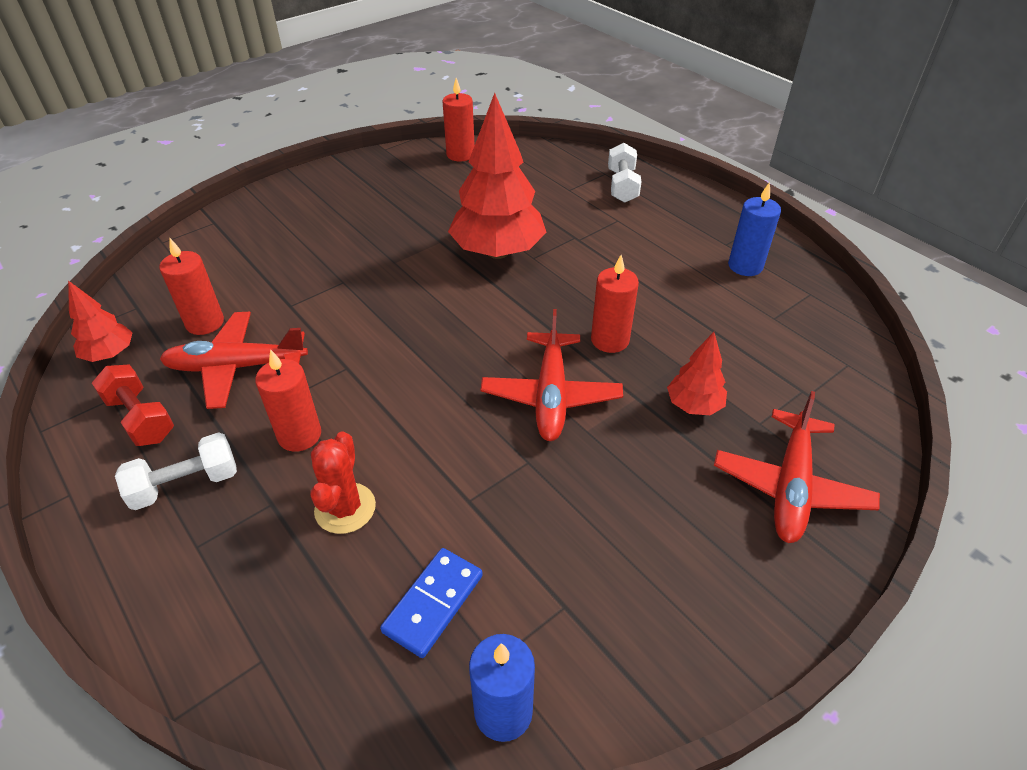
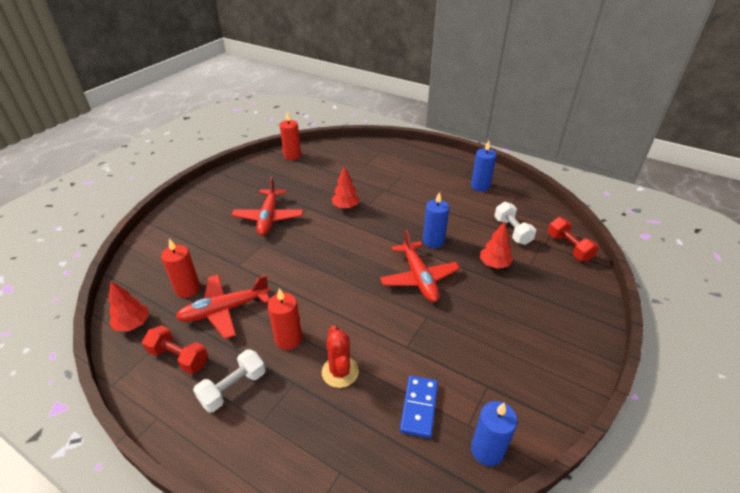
camera: 20 degrees left, 5 degrees down
red tree [448,93,547,259] -> red tree [332,166,360,209], size x0.50
red candle [591,255,639,353] -> blue candle [423,191,449,248]
white dumbbell [608,143,642,203] -> white dumbbell moved to [494,202,536,245]
red plane [714,391,880,543] -> red plane moved to [232,176,303,236]
none -> red dumbbell [548,217,599,262]

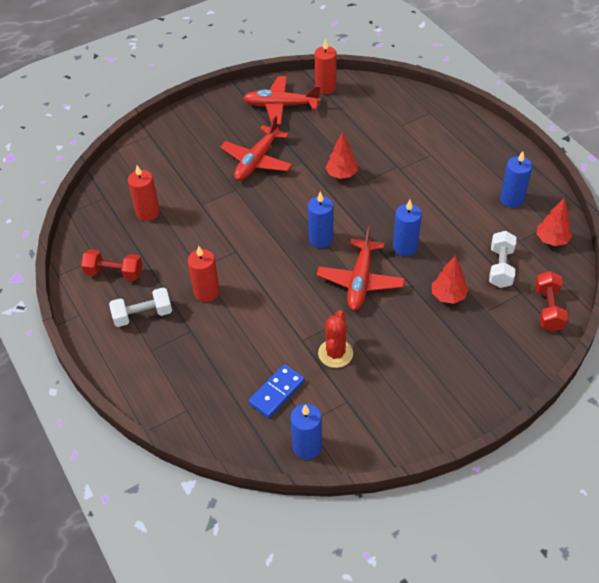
camera: 30 degrees right, 10 degrees up
red tree [109,280,149,331] -> red tree moved to [536,199,572,246]
red dumbbell [142,325,208,374] -> red dumbbell turned 45 degrees counterclockwise [81,249,143,281]
red plane [176,275,270,339] -> red plane moved to [243,76,321,125]
red cactus [322,325,359,388] -> red cactus moved to [318,310,353,368]
none -> blue candle [308,192,333,248]

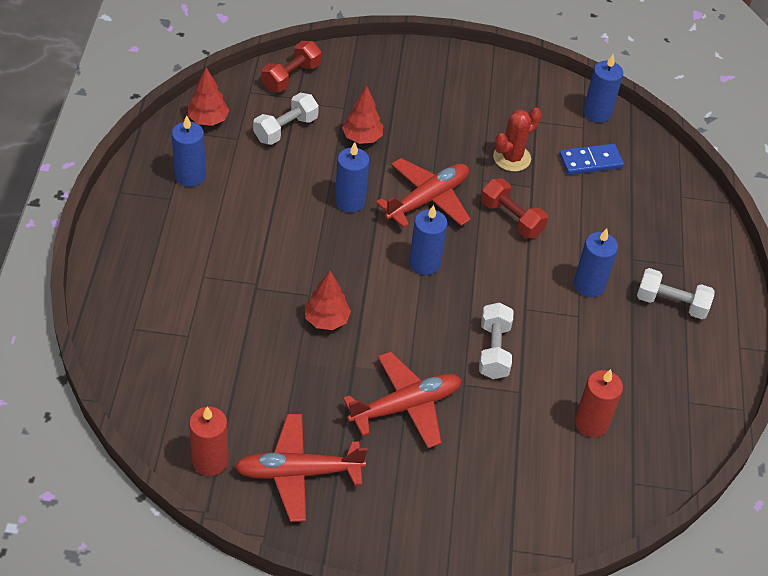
camera: 150 degrees left, 0 degrees up
red dumbbell [81,249,143,281] -> red dumbbell moved to [481,178,548,238]
red candle [188,246,220,302] -> blue candle [574,228,618,297]
red plane [243,76,321,125] -> red plane turned 135 degrees clockwise [234,414,367,522]
none -> white dumbbell [479,302,514,379]

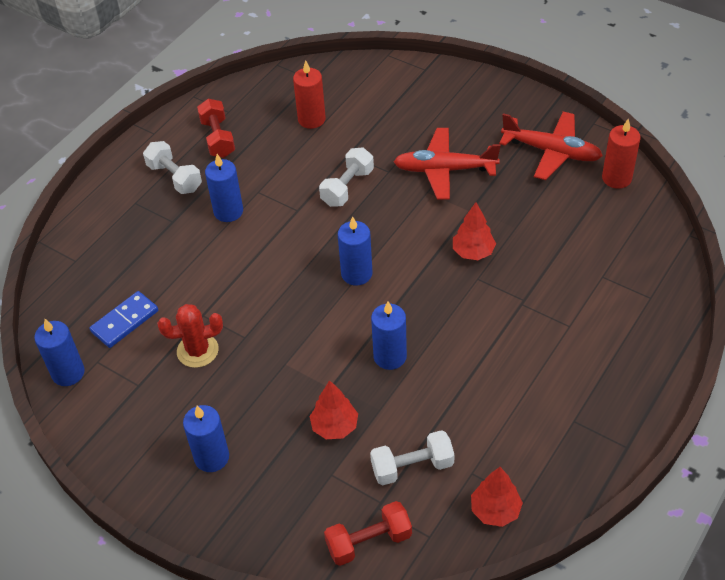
camera: 145 degrees left, 0 degrees up
blue candle [172,115,206,187] -> blue candle moved to [183,405,229,472]
red plane [376,158,471,228] -> none
red dumbbell [481,178,548,238] -> red dumbbell moved to [197,99,235,158]
blue domino [559,144,624,175] -> blue domino turned 60 degrees counterclockwise [90,291,158,348]

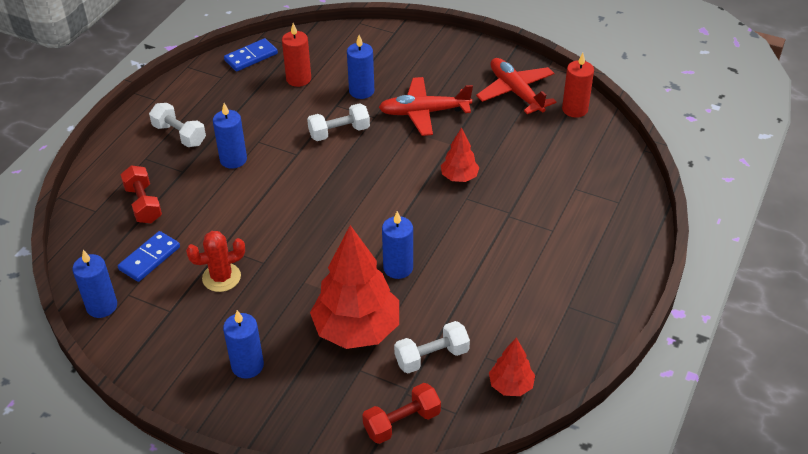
camera: 10 degrees left, 5 degrees down
red dumbbell [197,99,235,158] -> red dumbbell moved to [120,165,162,223]
red tree [309,380,358,439] -> red tree [310,225,399,349], size x2.02
white dumbbell [319,147,374,207] -> white dumbbell turned 45 degrees clockwise [307,103,370,141]
blue candle [338,216,372,286] -> blue candle moved to [347,35,374,99]
red plane [499,111,603,180] -> red plane turned 135 degrees counterclockwise [476,58,556,114]
none -> blue domino [224,38,278,71]

